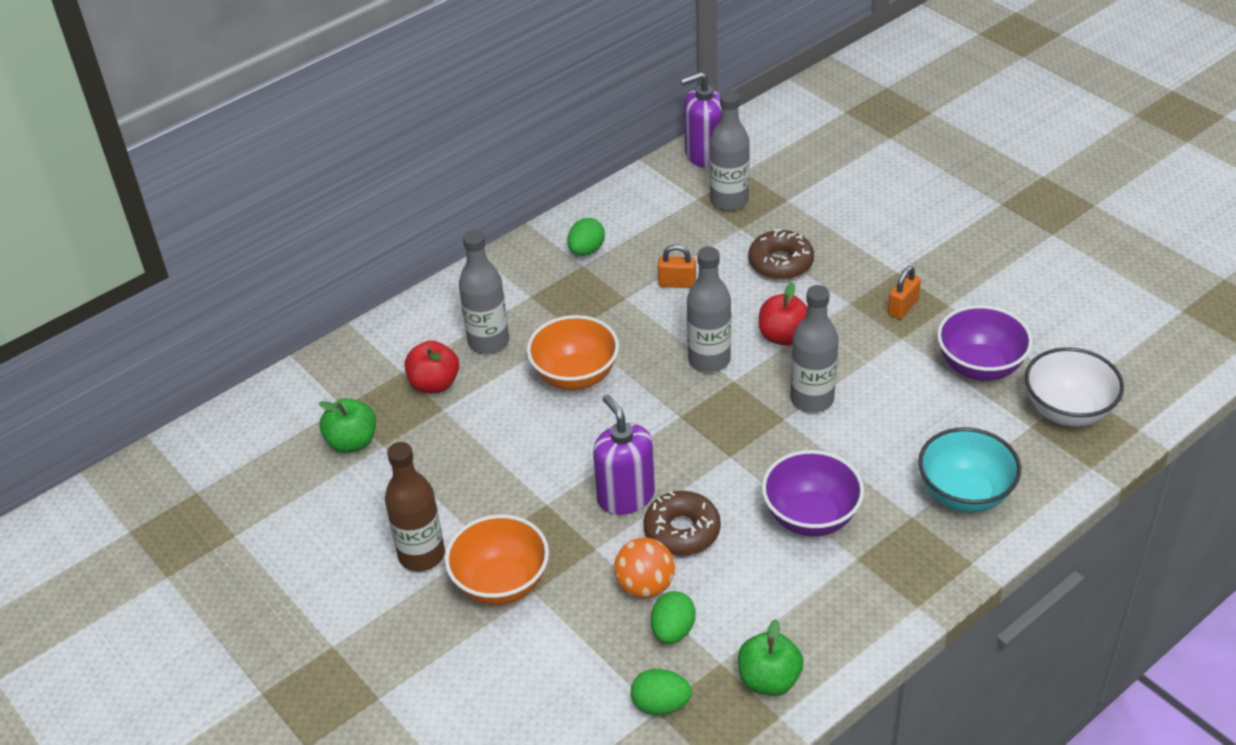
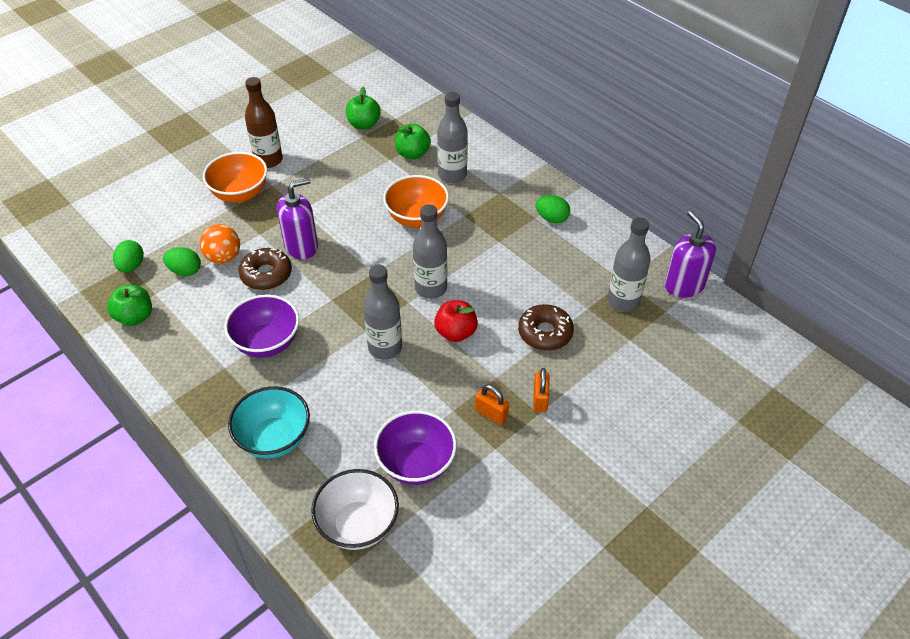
camera: 85 degrees right, 5 degrees up
red apple [405,341,459,393] -> green apple [395,124,431,159]
orange padlock [658,244,696,288] -> orange padlock moved to [533,368,549,412]

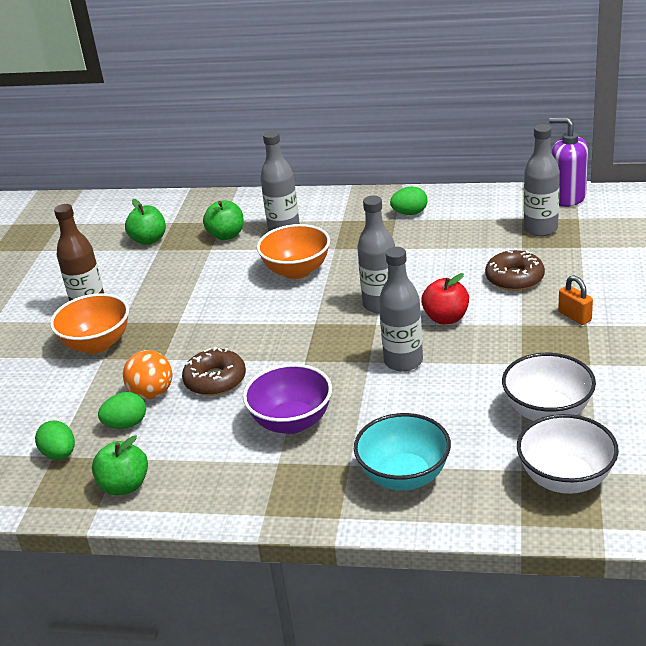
camera: 35 degrees left, 15 degrees down
purple soap dispenser [277,178,318,259] -> none
purple bowl [374,410,457,485] -> white bowl [502,353,596,421]
orange padlock [475,385,509,425] -> none

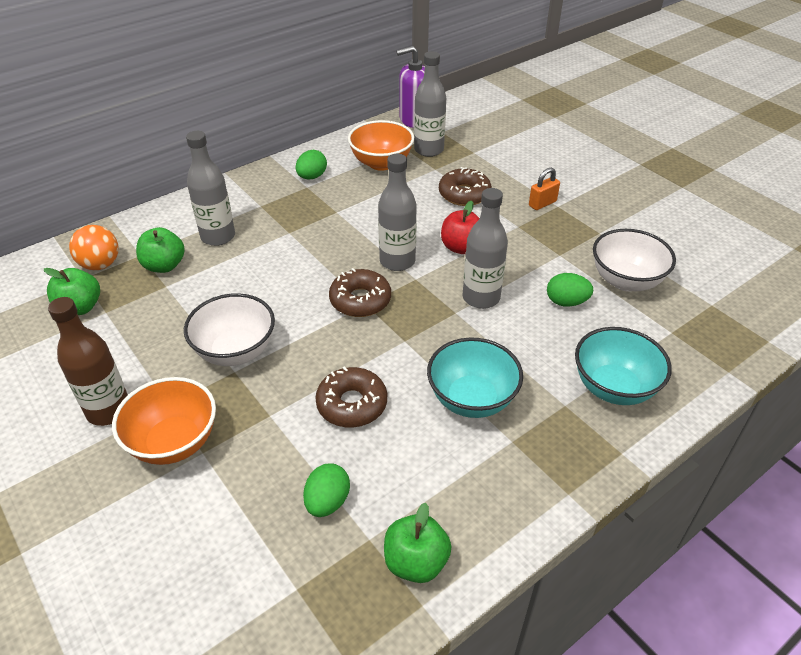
camera: 50 degrees left, 10 degrees up
green egg [35,420,75,460] -> green egg moved to [547,273,593,307]
orange ball [123,350,172,399] -> orange ball moved to [69,225,119,270]
purple bowl [243,364,332,434] -> turquoise bowl [427,337,523,418]
orange bowl [257,224,330,279] -> orange bowl moved to [348,120,414,171]
white bowl [517,414,619,494] -> white bowl moved to [184,293,275,366]
orange padlock [558,275,593,325] -> orange padlock turned 45 degrees counterclockwise [529,168,560,210]
none -> brown donut [329,268,391,317]

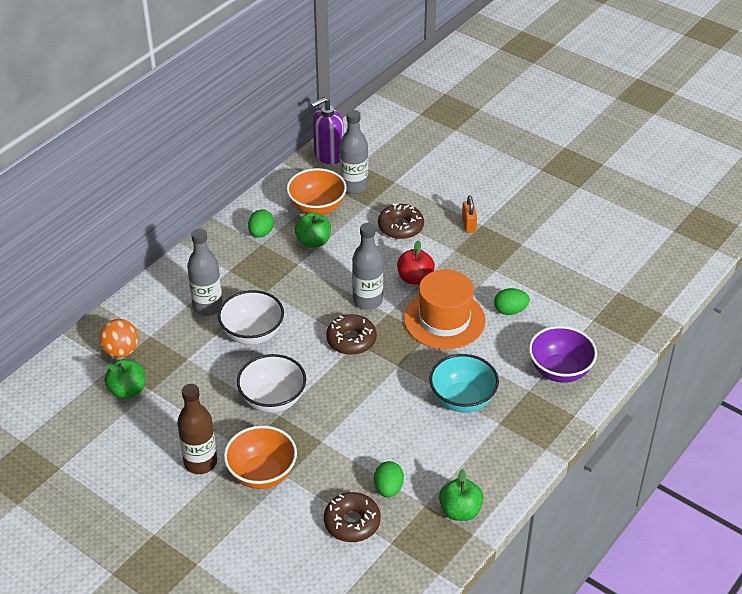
camera: 15 degrees left, 0 degrees up
green apple [136,227,185,273] -> green apple moved to [295,212,331,248]
brown donut [315,366,387,428] -> brown donut moved to [324,492,381,542]
grey bottle [463,188,508,309] -> orange hat [404,270,486,349]
orange padlock [529,168,560,210] -> orange padlock turned 45 degrees counterclockwise [462,196,477,233]
turquoise bowl [575,327,672,405] -> purple bowl [529,326,597,383]
white bowl [593,229,676,292] -> white bowl moved to [218,290,284,345]

